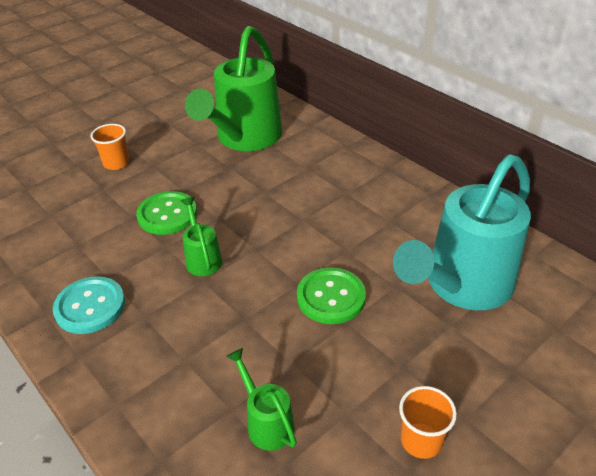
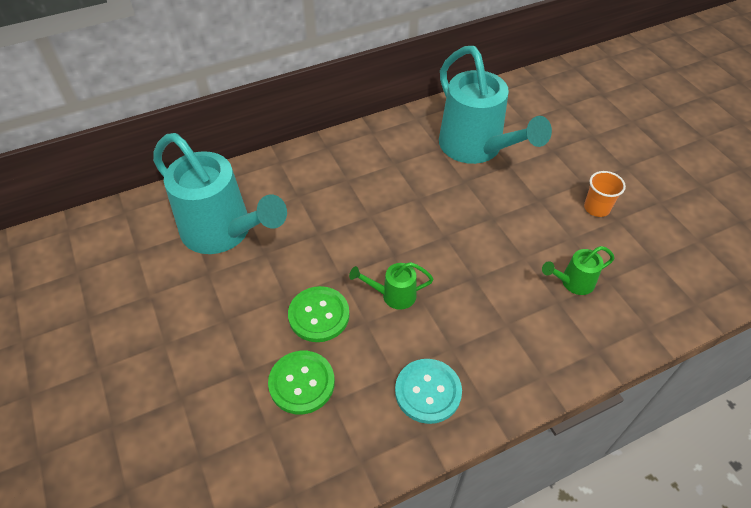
camera: 75 degrees left, 10 degrees up
orange cup [91,124,129,170] -> none
green watering can [185,26,282,151] -> turquoise watering can [153,133,287,254]
green button [297,267,366,324] -> green button moved to [268,351,335,414]

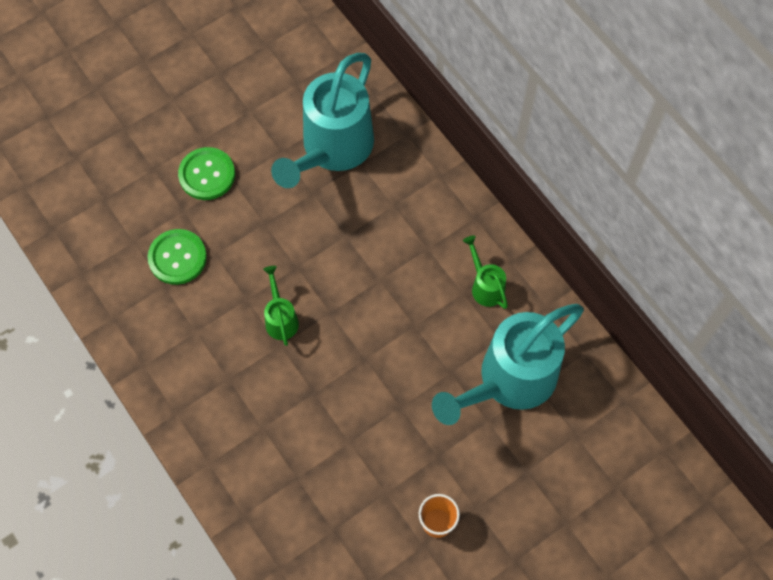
camera: 80 degrees right, 15 degrees up
green button [288,286,350,342] -> green button moved to [178,147,235,200]
turquoise button [395,359,462,424] -> none
green watering can [542,246,614,295] -> green watering can moved to [463,235,508,309]

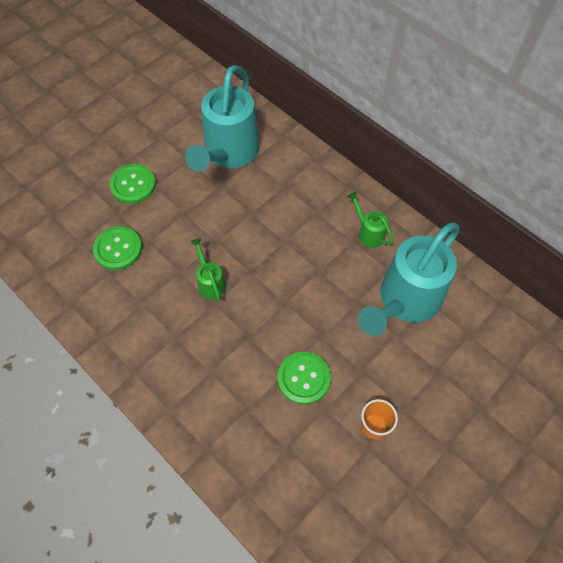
camera: 10 degrees left, 5 degrees down
none -> green button [278,352,331,404]

